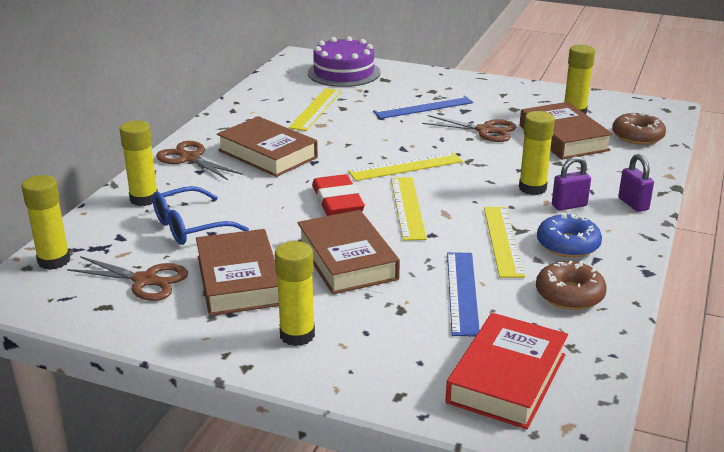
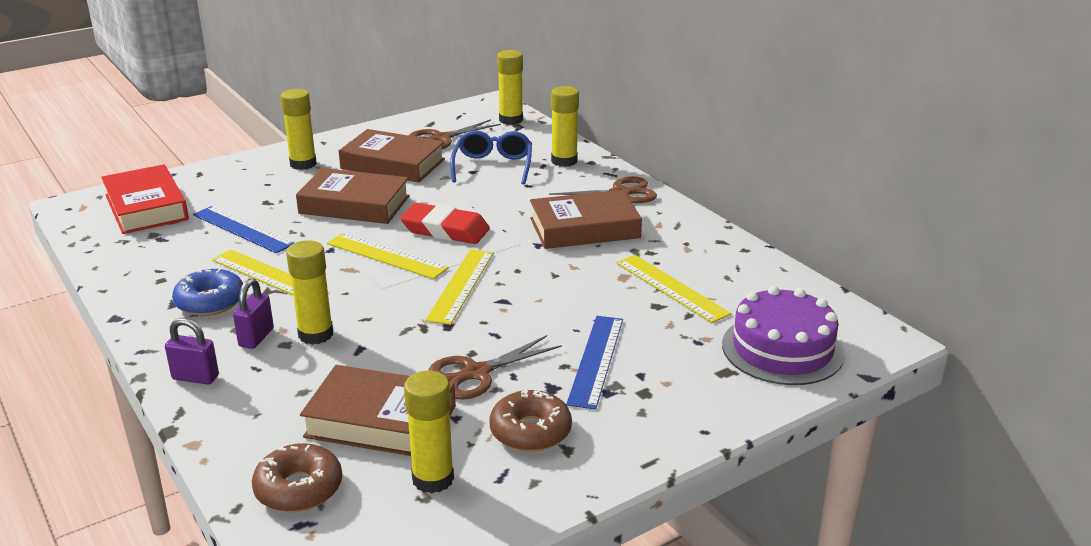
camera: 125 degrees right, 0 degrees up
brown donut [536,261,607,310] -> brown donut moved to [489,389,572,452]

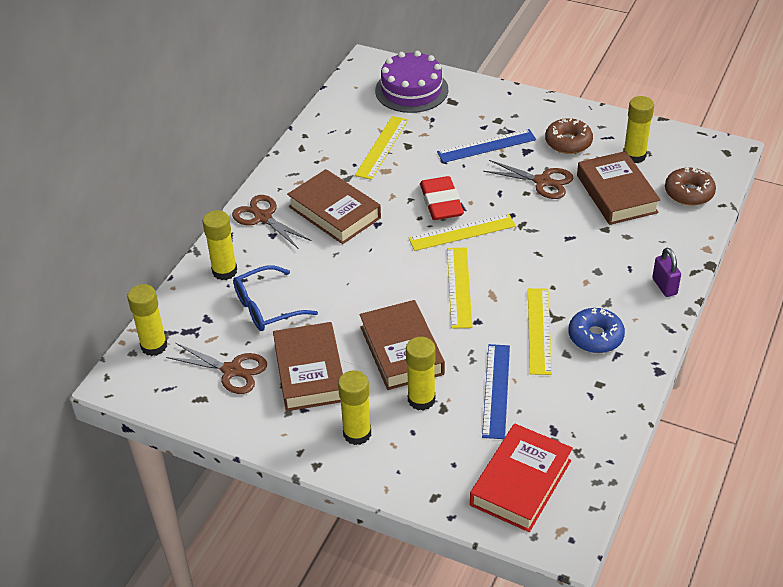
camera: 120 degrees left, 15 degrees up
purple padlock [233,278,274,349] -> none
yellow glue stick [286,240,333,345] -> yellow glue stick moved to [406,337,436,411]
red eraser [400,203,490,244] -> red eraser moved to [420,176,464,220]

